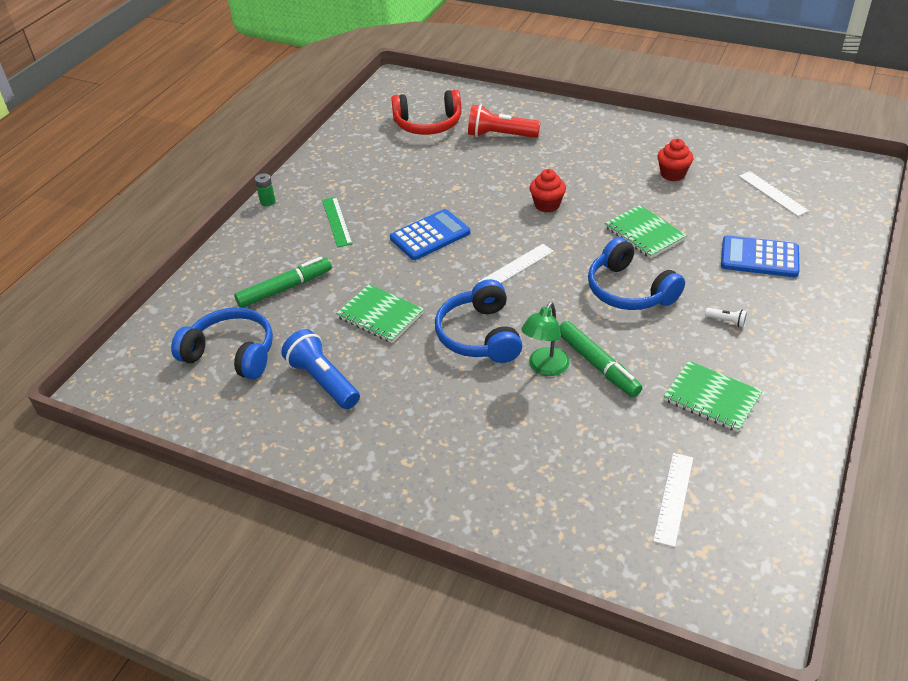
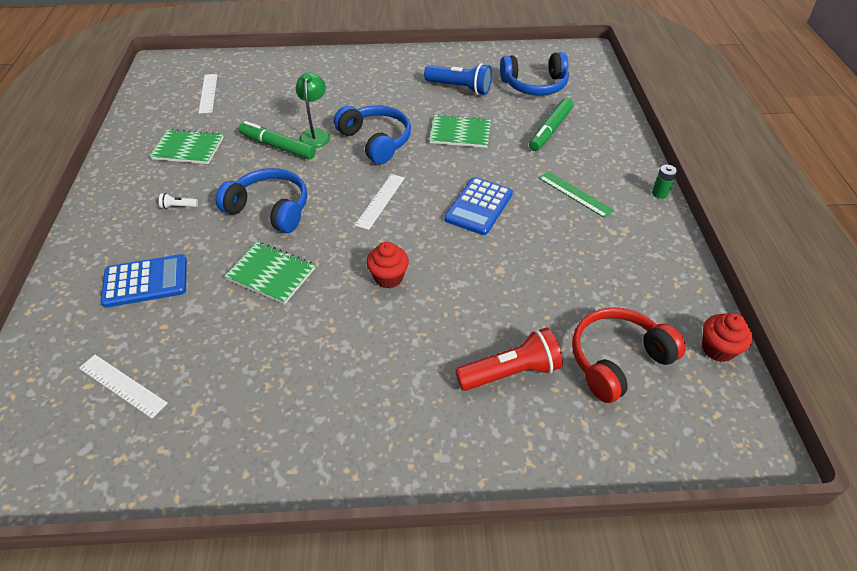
camera: 150 degrees right, 5 degrees up
red cupcake [657,139,693,181] -> red cupcake moved to [702,313,752,362]

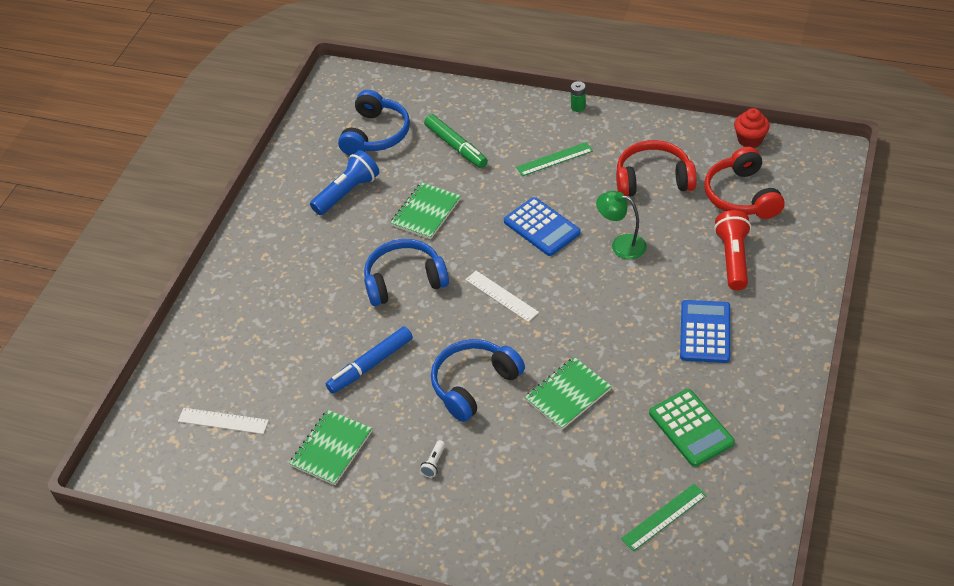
camera: 65 degrees left, 0 degrees up
white ruler [79,355,168,419] -> green ruler [621,484,707,551]
blue calculator [100,254,187,308] -> blue calculator moved to [680,300,730,363]
green marker [239,121,316,159] -> blue marker [326,327,413,394]
green lamp [296,73,330,148] -> green lamp moved to [596,191,647,259]
red cupcake [366,242,409,288] -> none
none -> red headphones [616,140,697,196]
none -> green calculator [649,389,735,467]

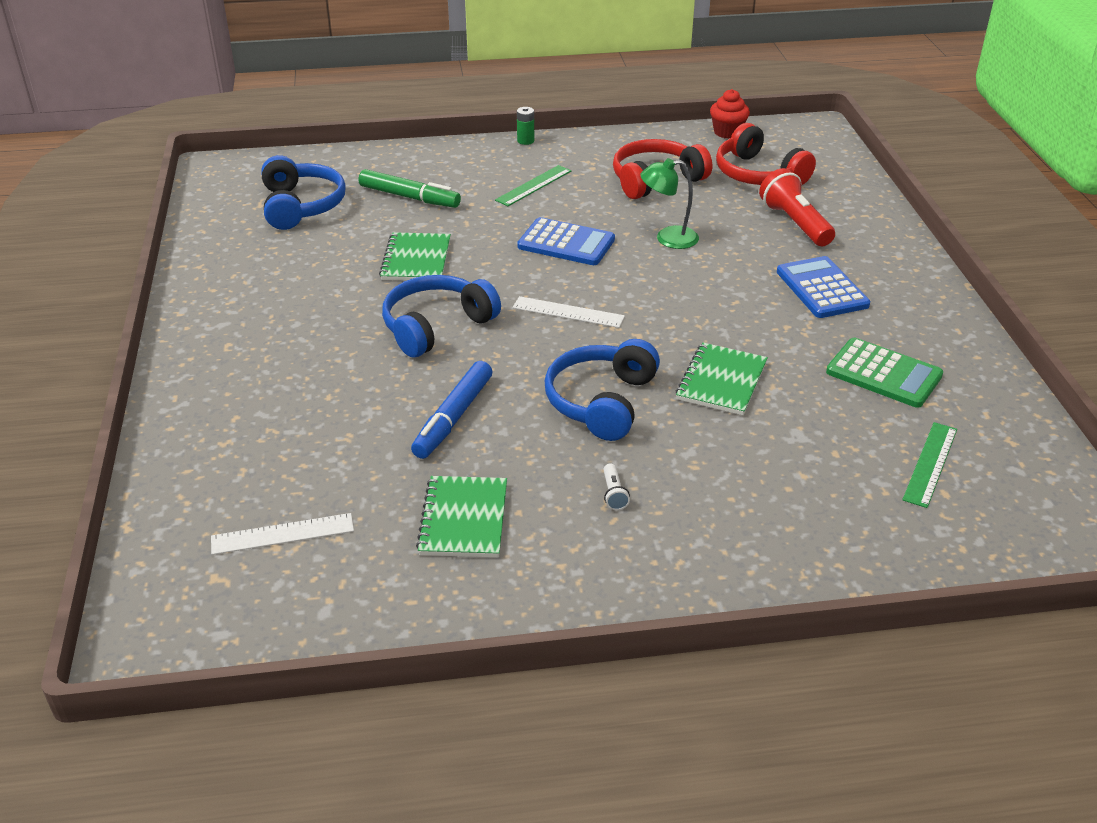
camera: 30 degrees left, 10 degrees down
blue flashlight [310,150,379,215] -> none

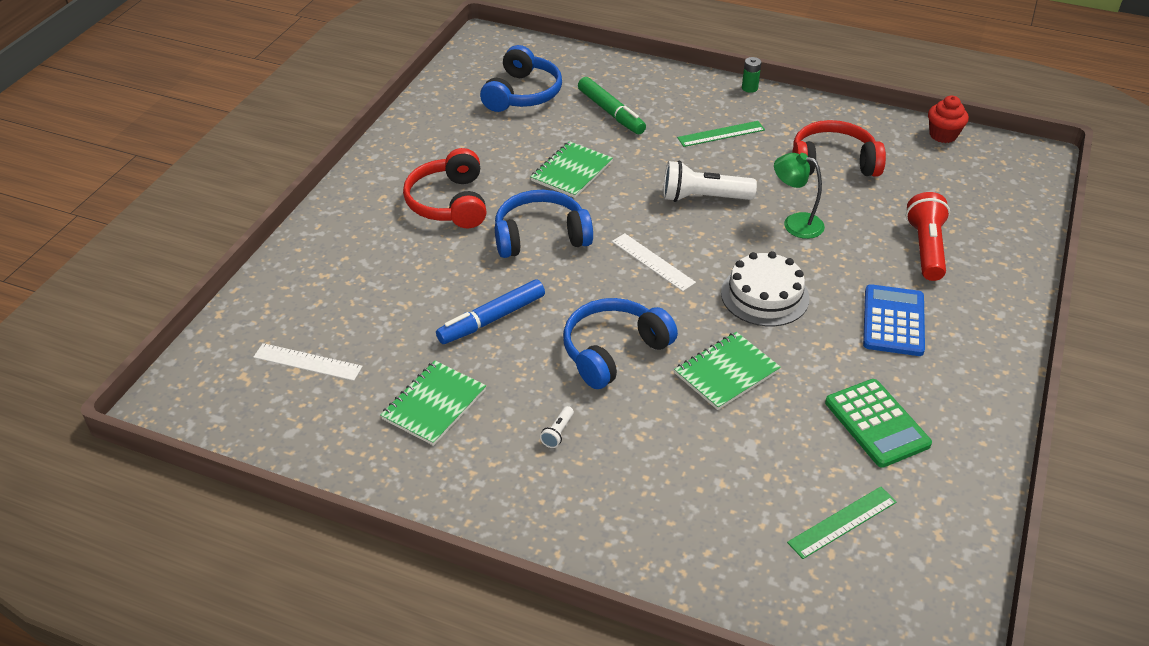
camera: 30 degrees right, 5 degrees up
blue calculator [517,217,615,265] -> white flashlight [663,161,757,202]
red headphones [716,123,816,185] -> red headphones moved to [403,148,487,228]
none -> white cake [721,251,810,326]

